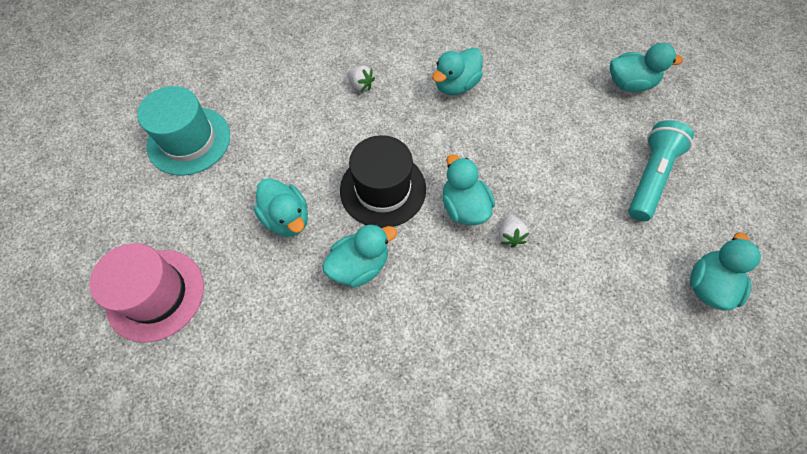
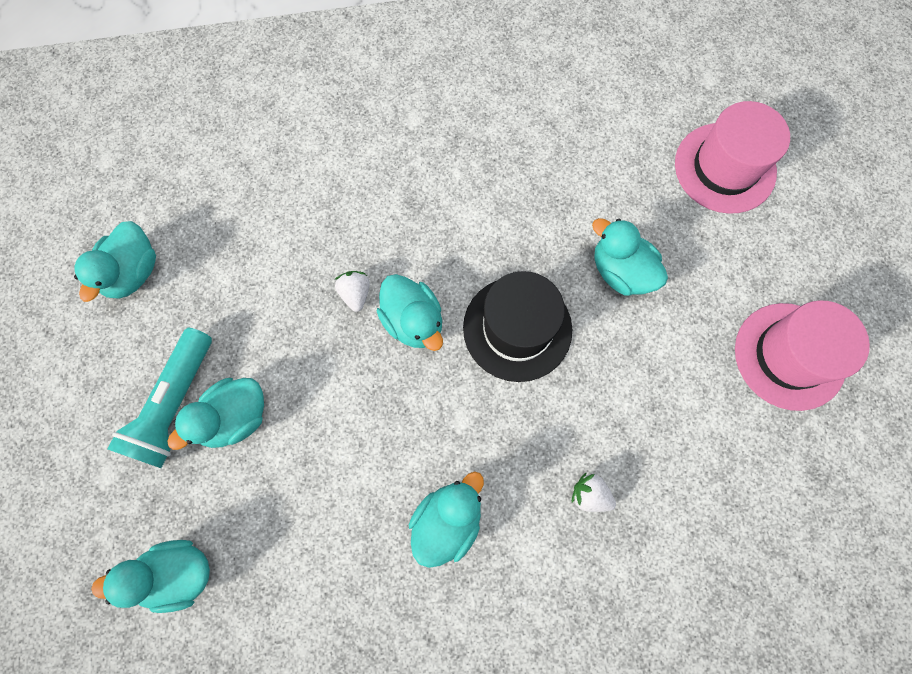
camera: 170 degrees right, 10 degrees up
turquoise hat [137,86,230,176] -> pink hat [735,300,870,411]
turquoise duck [322,224,397,288] -> turquoise duck moved to [167,378,264,450]

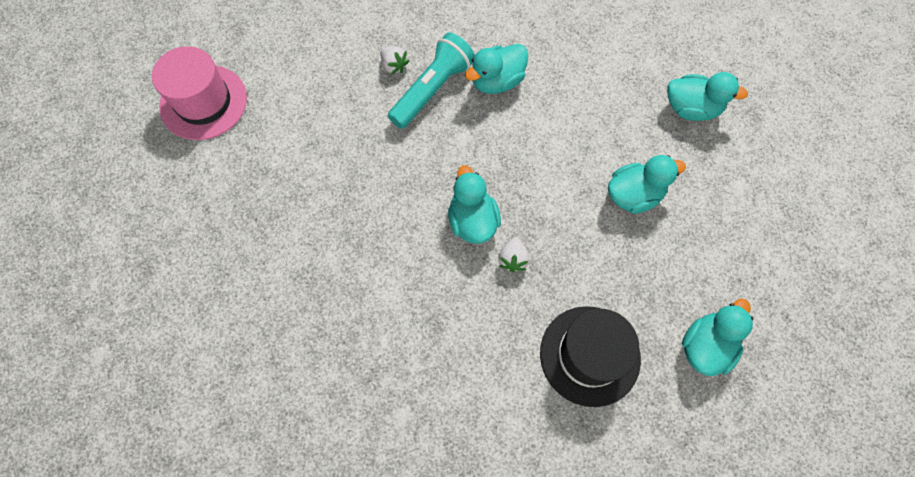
camera: 160 degrees left, 5 degrees down
turquoise flashlight [107,328,212,468] -> turquoise flashlight moved to [388,33,475,129]
black hat [463,271,572,382] -> black hat moved to [540,306,641,407]
turquoise duck [592,218,668,296] -> none
pink hat [675,101,790,214] -> none

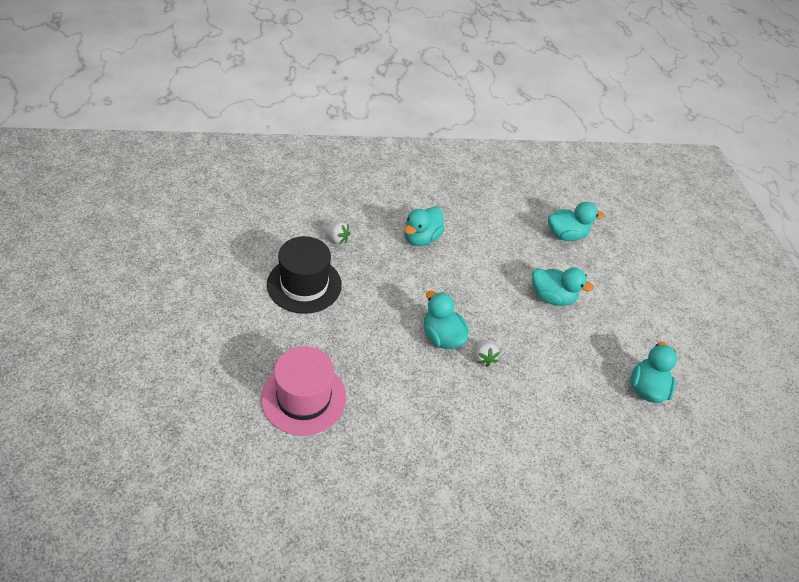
camera: 25 degrees left, 20 degrees down
pink hat [152,46,247,140] -> pink hat moved to [261,346,346,436]
turquoise flashlight [388,33,475,129] -> none
black hat [540,306,641,407] -> black hat moved to [267,236,342,314]
turquoise duck [608,155,686,214] -> turquoise duck turned 60 degrees clockwise [532,267,594,306]

